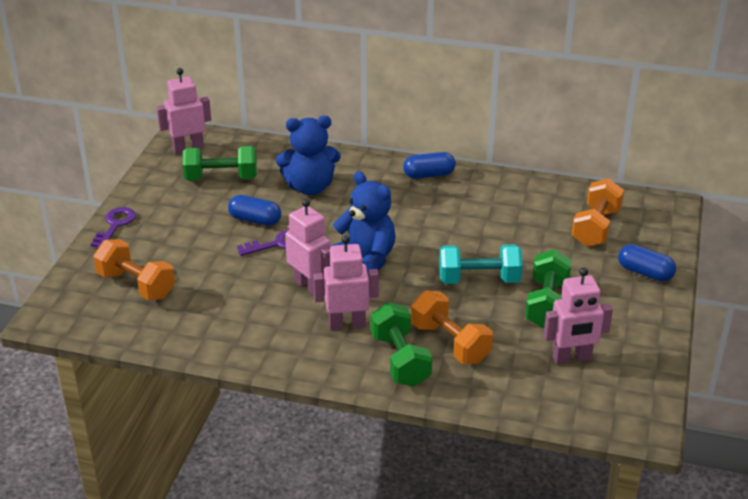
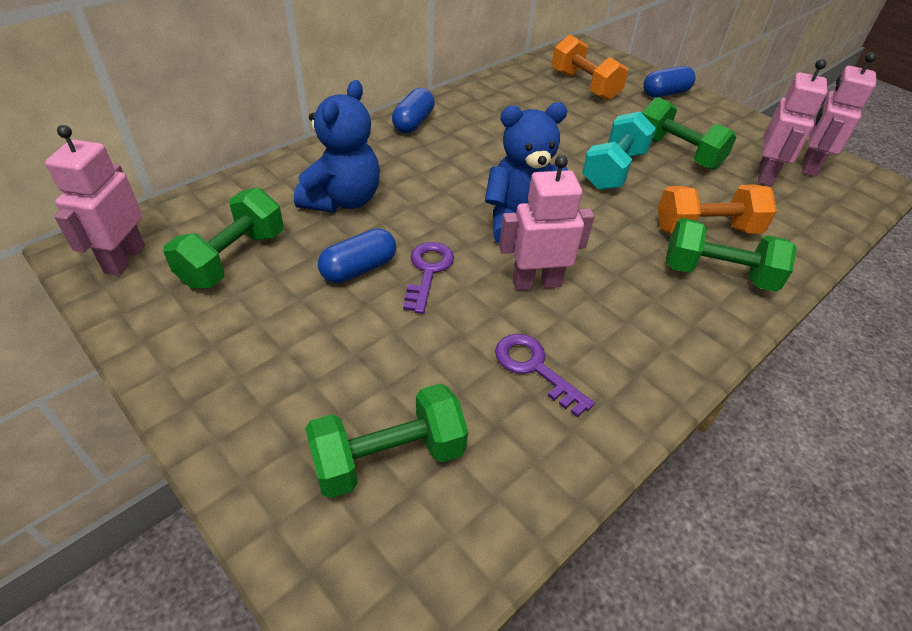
camera: 60 degrees left, 10 degrees up
purple key [90,207,136,248] -> purple key moved to [495,334,595,417]
orange dumbbell [93,239,175,300] -> green dumbbell [305,384,468,498]
pink robot [313,235,379,330] -> pink robot moved to [802,52,877,177]

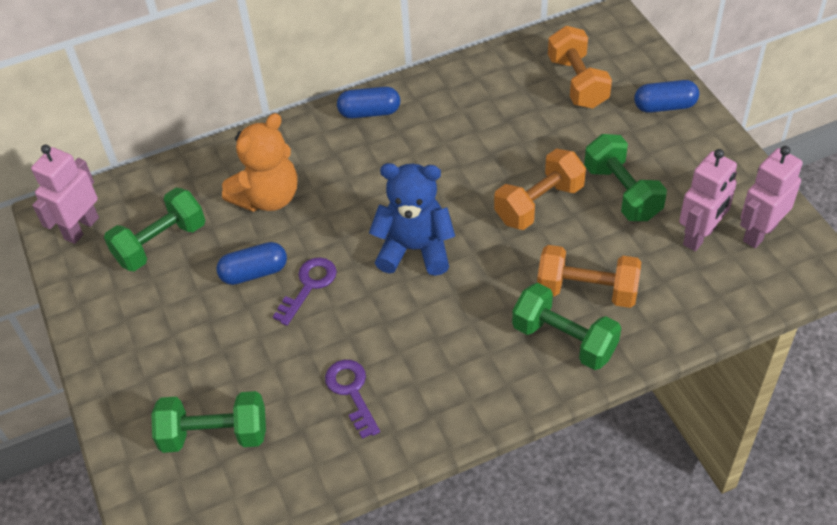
camera: 25 degrees right, 5 degrees up
blue teddy bear [294,80,380,213] -> orange teddy bear [222,113,297,212]
blue capsule [392,88,435,133] -> blue capsule turned 45 degrees clockwise [337,87,400,118]
pink robot [499,155,594,290] -> none
turquoise dumbbell [582,111,656,190] -> orange dumbbell [494,148,586,230]

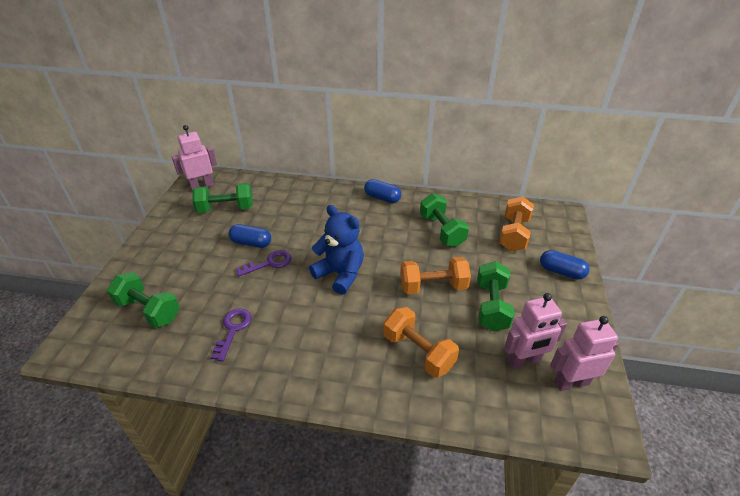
camera: 30 degrees right, 10 degrees down
orange teddy bear [222,113,297,212] -> none
green dumbbell [512,283,621,370] -> green dumbbell moved to [420,193,469,247]

